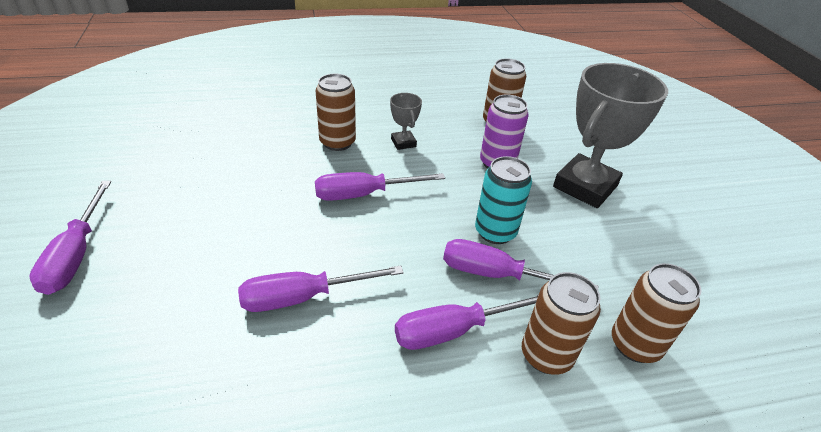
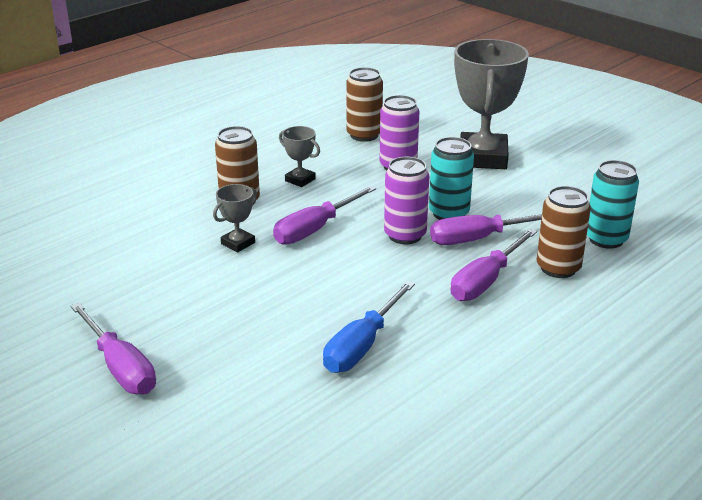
camera: 30 degrees left, 10 degrees down
purple screwdriver [238,265,404,312] -> none
brown can [612,263,702,363] -> turquoise can [587,160,639,249]
none -> grey trophy [213,184,257,252]
none -> blue screwdriver [323,281,415,373]
none -> purple can [384,157,429,244]

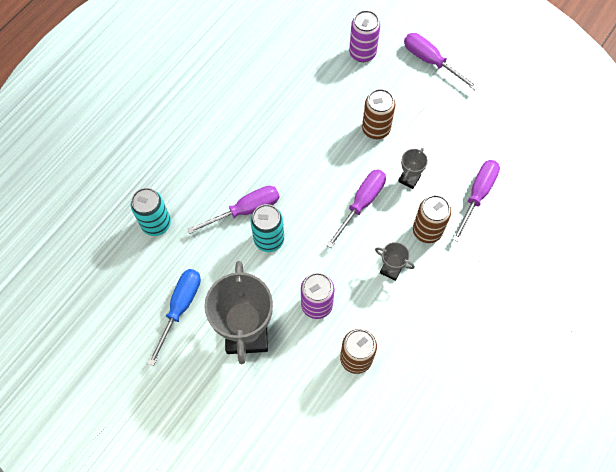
camera: 170 degrees right, 35 degrees up
blue screwdriver [323,281,415,373] -> blue screwdriver moved to [148,269,201,366]
purple can [384,157,429,244] -> purple can moved to [349,10,380,62]
purple screwdriver [450,229,537,301] -> purple screwdriver moved to [452,160,500,242]
brown can [537,186,591,278] -> brown can moved to [362,89,395,139]

